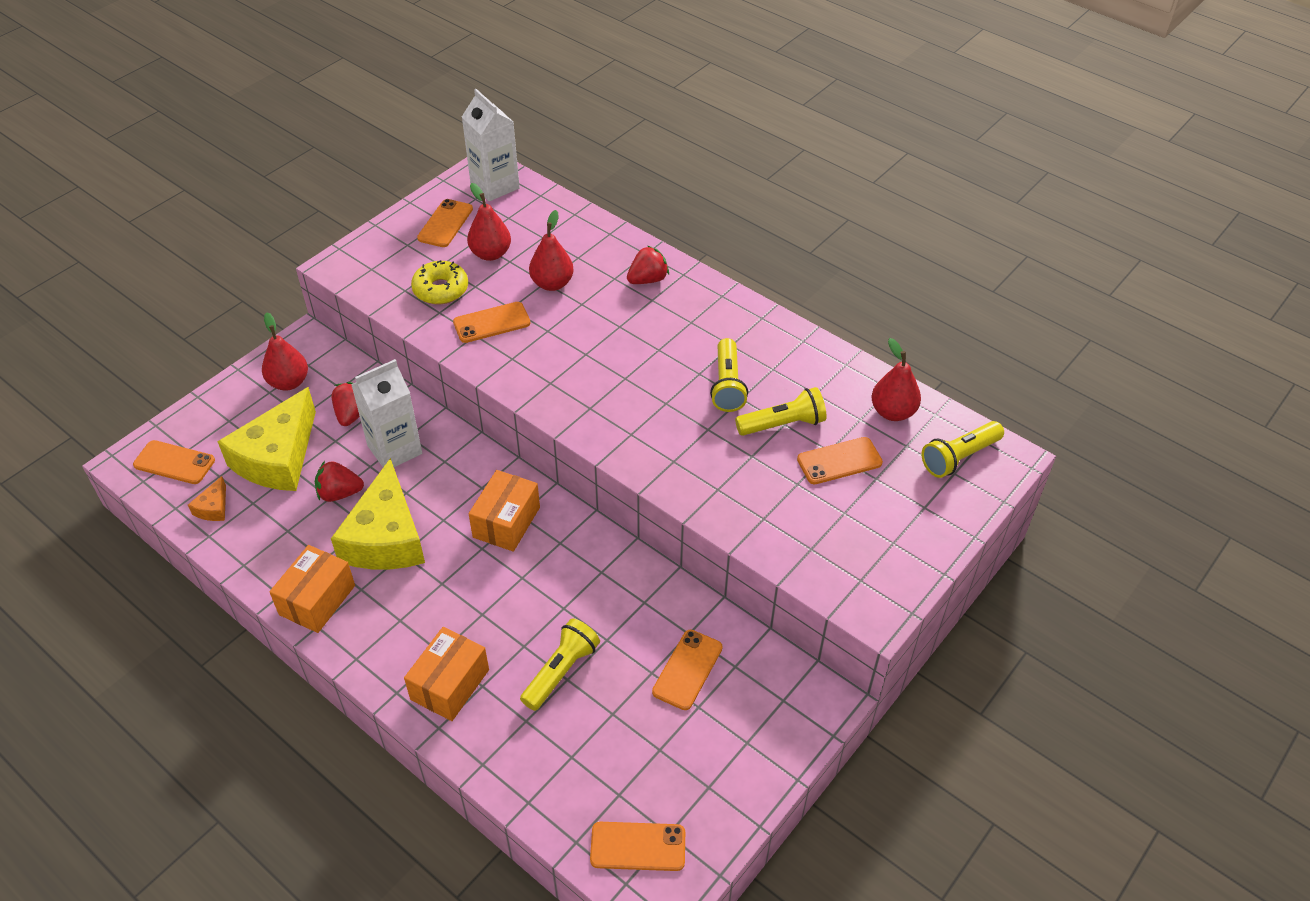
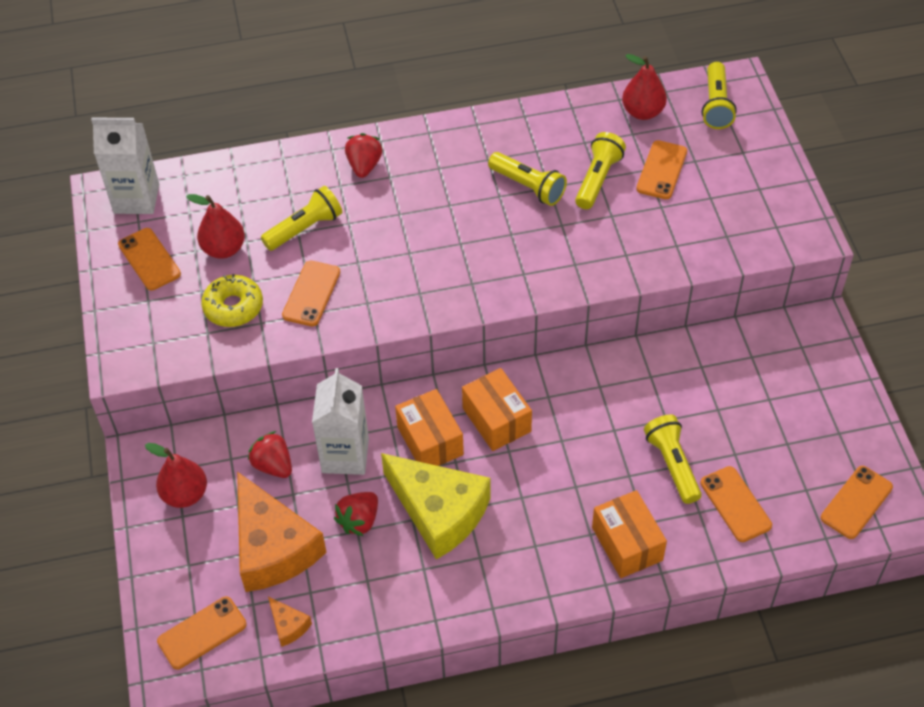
camera: 50 degrees left, 5 degrees up
yellow cheese [217,387,316,491] -> orange cheese [237,472,326,592]
orange box [270,545,355,633] -> orange box moved to [395,389,464,466]
red pear [529,210,574,291] -> yellow flashlight [261,186,342,251]
orange phone [652,630,723,710] -> orange phone moved to [700,466,772,542]

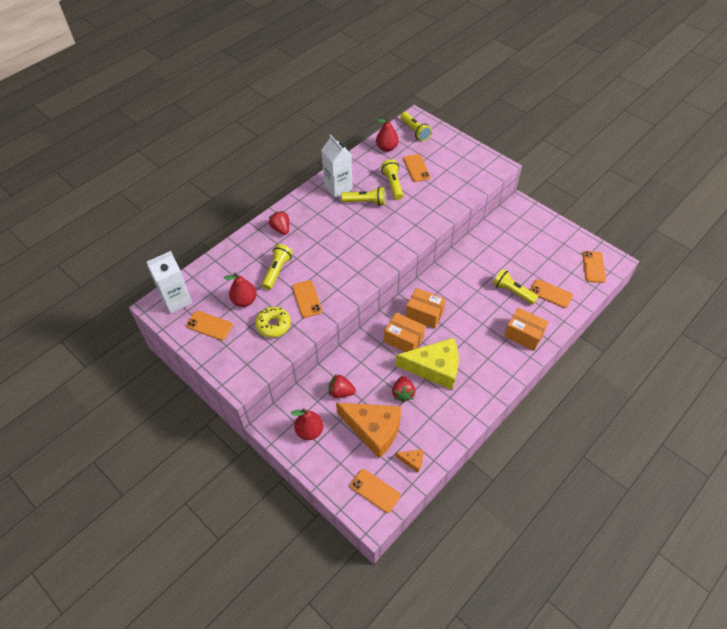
camera: 35 degrees left, 0 degrees up
orange phone [157,597,247,670] -> orange phone turned 75 degrees counterclockwise [350,469,400,513]
white carton [312,368,369,475] -> white carton moved to [321,134,353,198]

